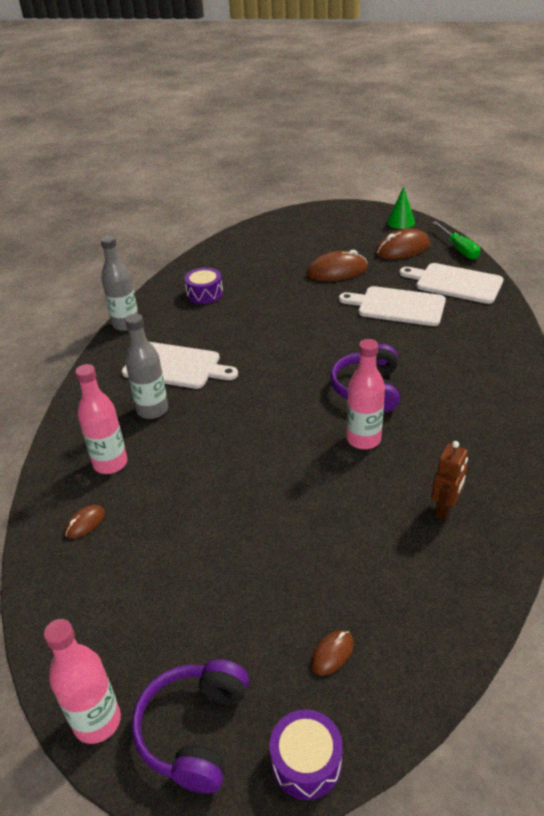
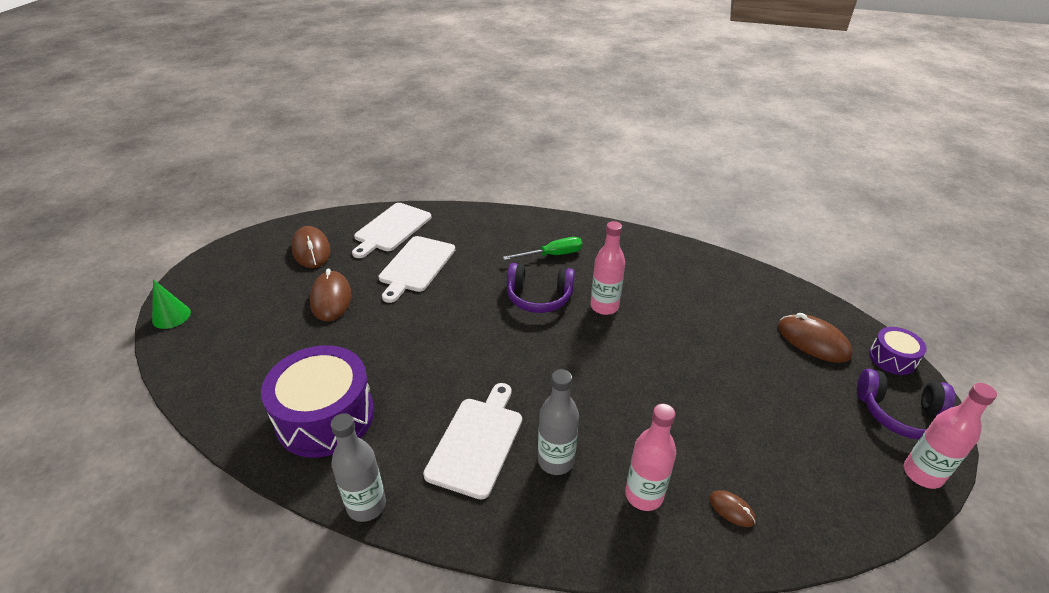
camera: 90 degrees left, 0 degrees up
purple drum [184,267,223,304] -> purple drum [261,345,374,458], size x2.01
brown mouse [311,630,354,675] -> brown mouse [778,313,853,363], size x1.99
green cone [387,186,415,229] -> green cone moved to [152,279,191,329]
brown robot [431,441,468,519] -> none
green screwdriver [432,221,480,259] -> green screwdriver moved to [503,237,582,260]

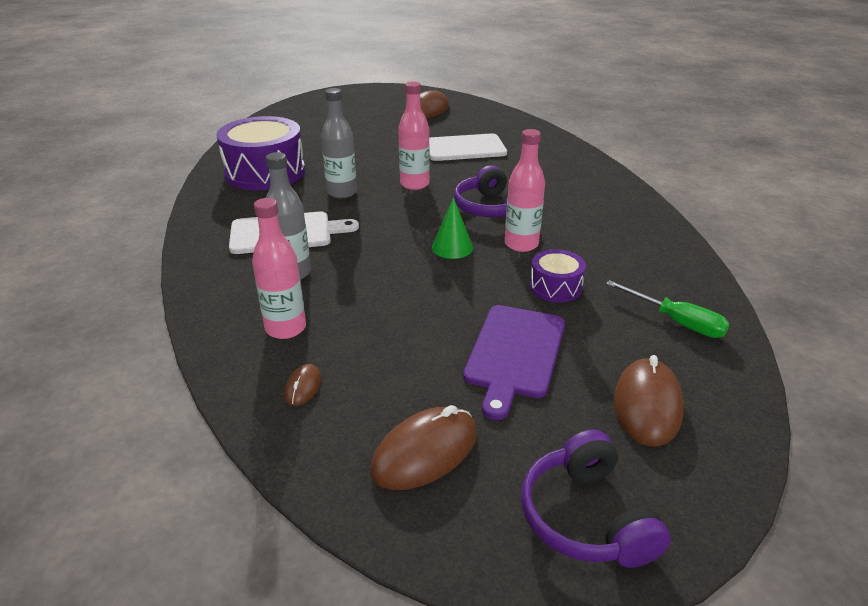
camera: 60 degrees right, 5 degrees down
green cone [152,279,191,329] -> green cone moved to [432,197,473,259]
brown mouse [310,268,352,321] -> brown mouse moved to [371,405,477,490]
grey bottle [331,413,386,522] -> grey bottle moved to [321,88,357,198]
white cutting board [352,203,431,258] -> none
green screwdriver [503,237,582,260] -> green screwdriver moved to [606,280,730,338]
purple drum [869,327,927,375] -> purple drum moved to [530,249,586,302]
pink bottle [904,383,997,489] -> pink bottle moved to [398,81,430,190]
none -> purple cutting board [463,305,565,420]

